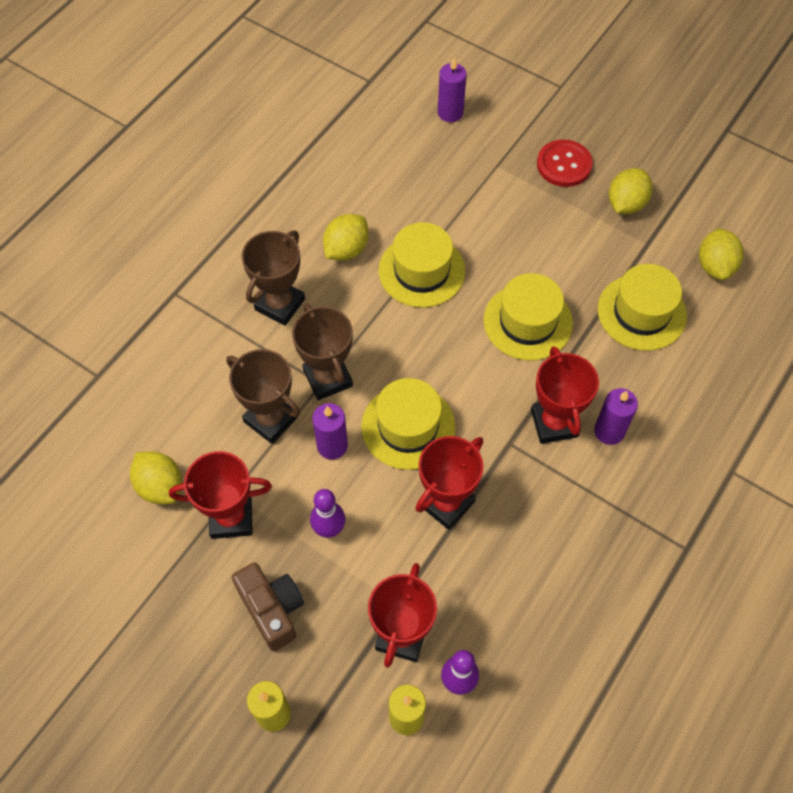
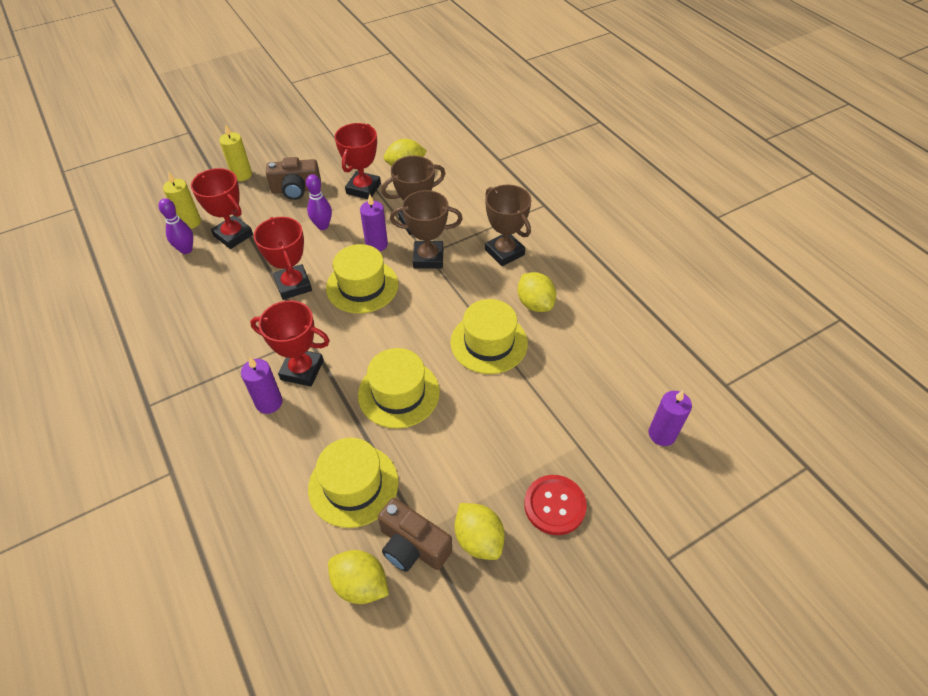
camera: 115 degrees right, 10 degrees down
none -> brown camera [378,498,452,572]

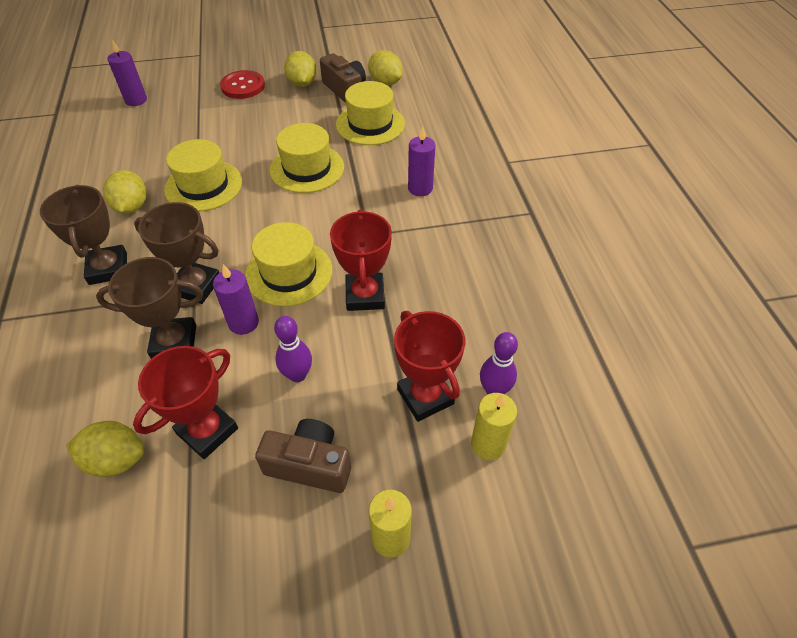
camera: 160 degrees left, 0 degrees up
red trophy [250,300,330,387] -> none

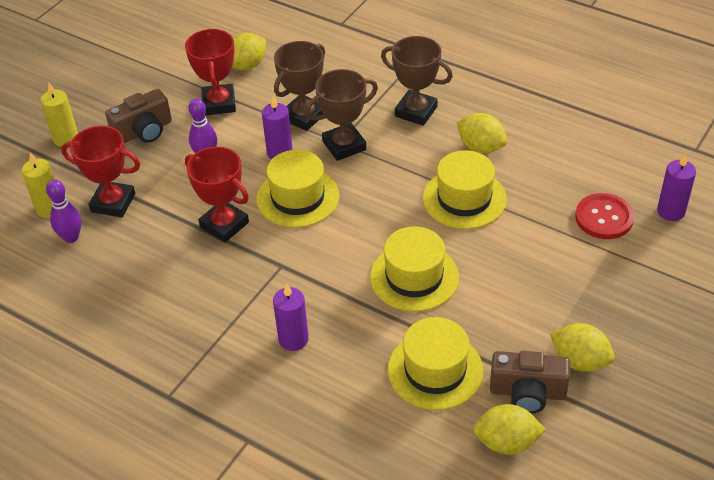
camera: 135 degrees right, 5 degrees down
red button [220,70,265,99] -> red button moved to [575,193,634,239]

